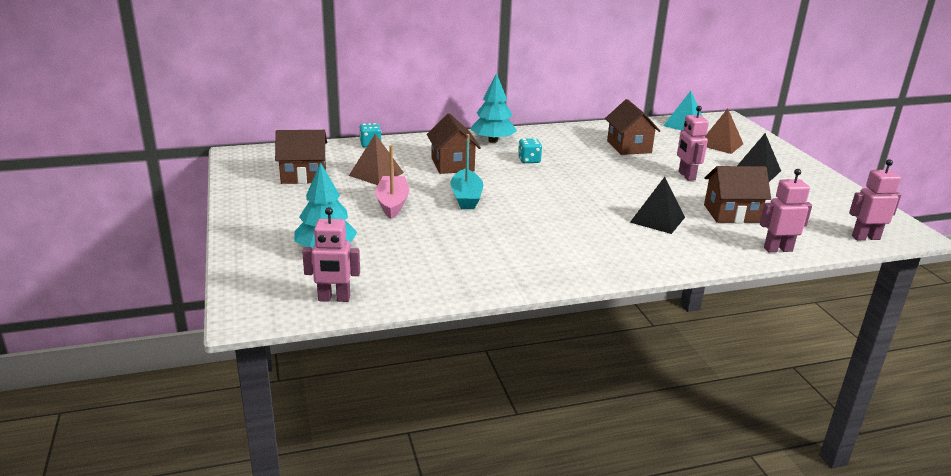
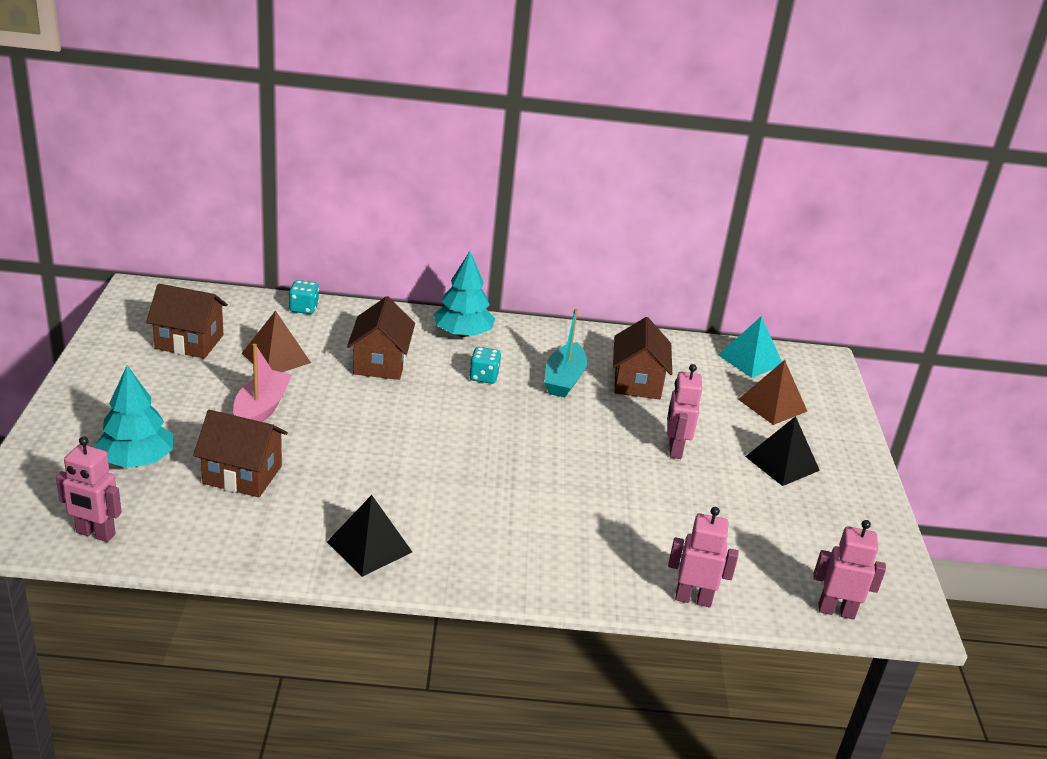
camera: 15 degrees right, 5 degrees up
turquoise boat [450,134,483,209] -> turquoise boat moved to [544,309,587,398]
black pyramid [630,177,685,234] -> black pyramid moved to [327,495,412,577]
brown house [704,166,771,223] -> brown house moved to [193,410,288,497]

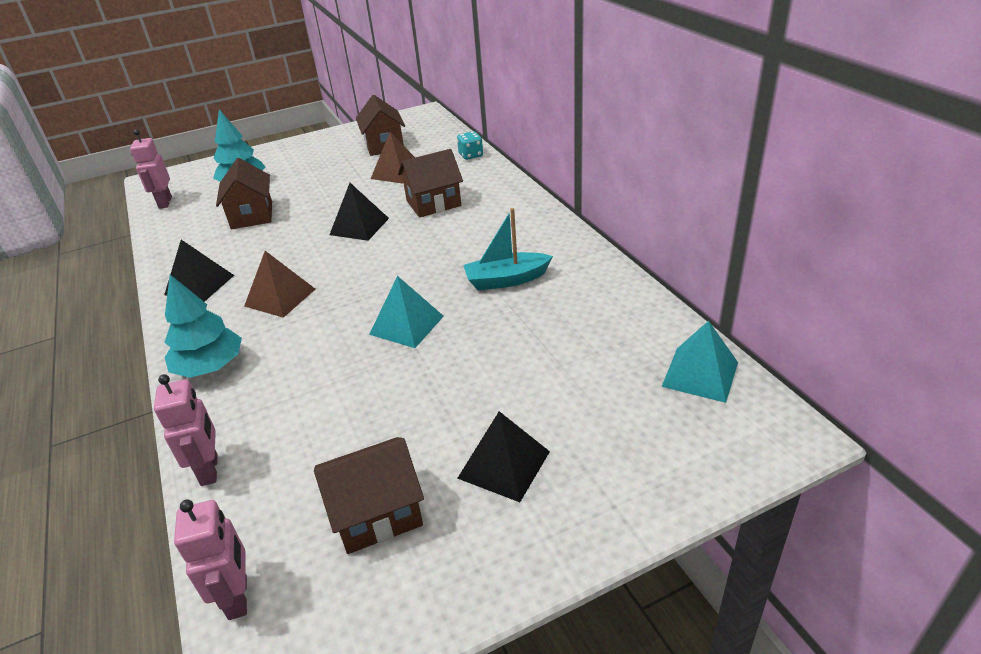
camera: 70 degrees right, 5 degrees up
pink boat [233,344,292,422] -> none
turquoise tree [433,251,495,337] -> turquoise tree moved to [164,275,242,378]
turquoise dice [469,347,501,384] -> none
brown house [613,317,672,399] -> brown house moved to [314,437,424,554]
pink robot [667,364,702,459] -> none
brown pyramid [738,360,807,425] -> brown pyramid moved to [244,251,315,318]
none -> black pyramid [329,183,389,241]
none -> turquoise pyramid [369,276,444,348]

